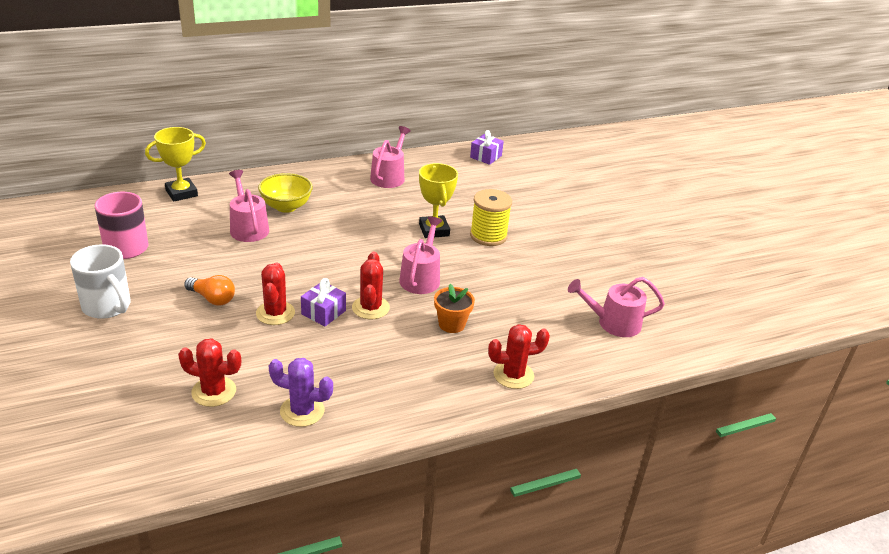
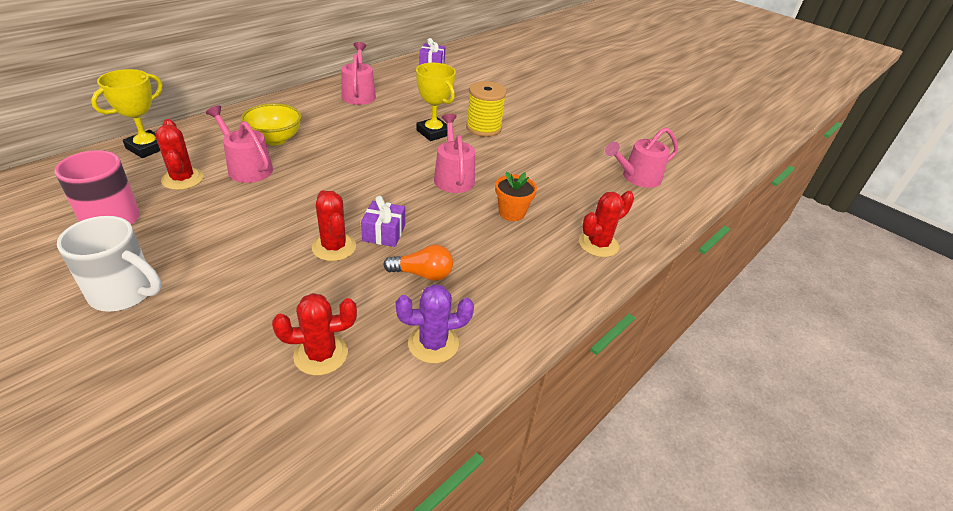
camera: 25 degrees left, 5 degrees up
orange light bulb [184,275,235,306] -> orange light bulb moved to [383,245,453,281]
red cactus [352,251,390,319] -> red cactus moved to [156,119,204,190]

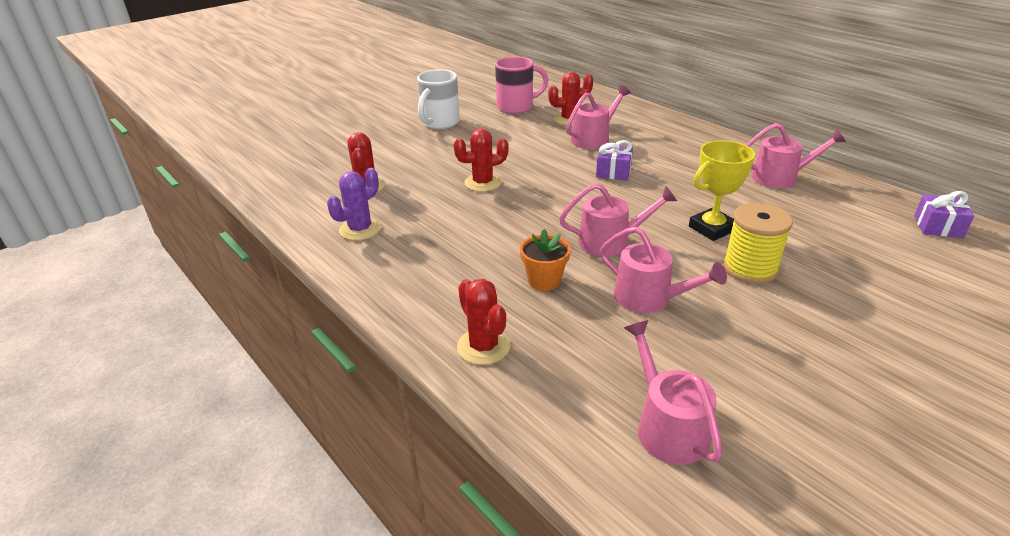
camera: 100 degrees right, 5 degrees down
yellow trophy [91,69,163,158] -> none
yellow bowl [241,103,302,145] -> none
purple gift [361,196,405,247] -> purple gift moved to [596,140,633,180]
orange light bulb [383,245,453,281] -> none
purple cactus [396,284,474,363] -> purple cactus turned 45 degrees clockwise [327,168,381,241]
none -> pink watering can [599,226,727,313]

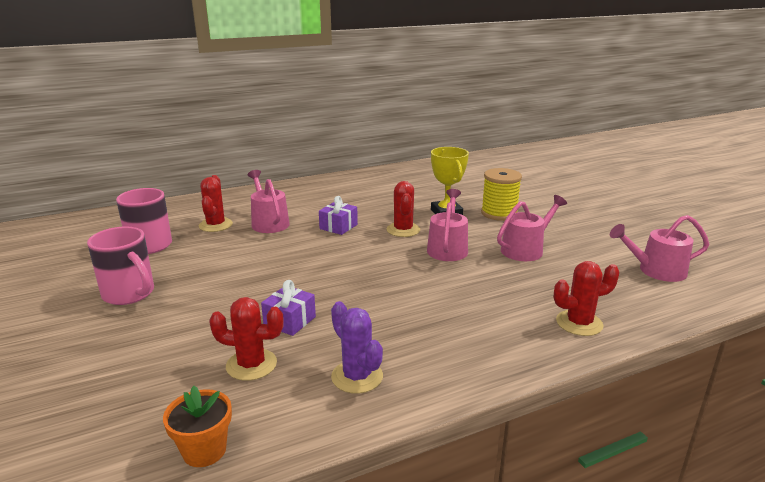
camera: 75 degrees left, 10 degrees down
white mug [417,69,460,129] -> pink mug [87,226,154,305]
red cactus [453,129,509,192] -> red cactus moved to [387,181,420,237]
orange flower pot [520,229,571,291] -> orange flower pot moved to [163,386,232,467]
pink watering can [746,123,846,188] -> none
purple gift [914,191,974,238] -> purple gift moved to [261,280,316,336]

